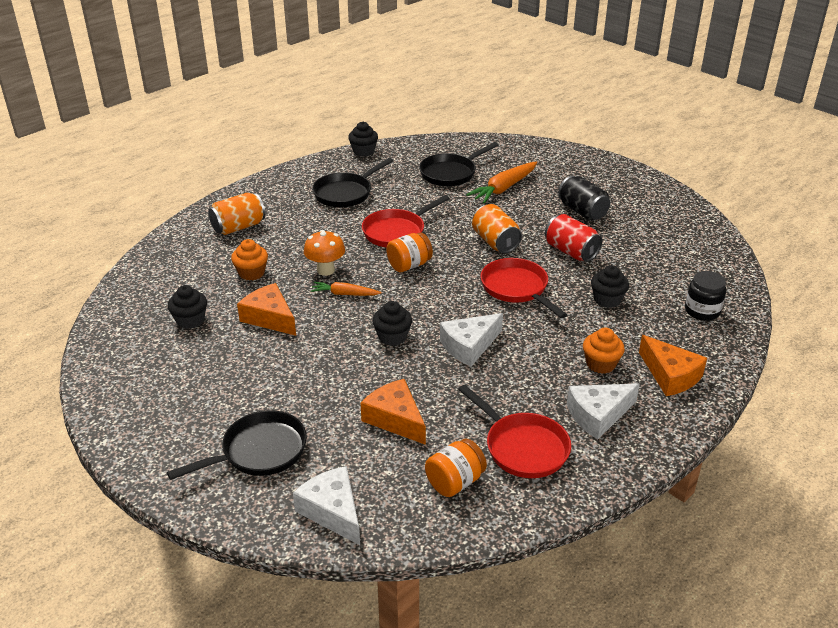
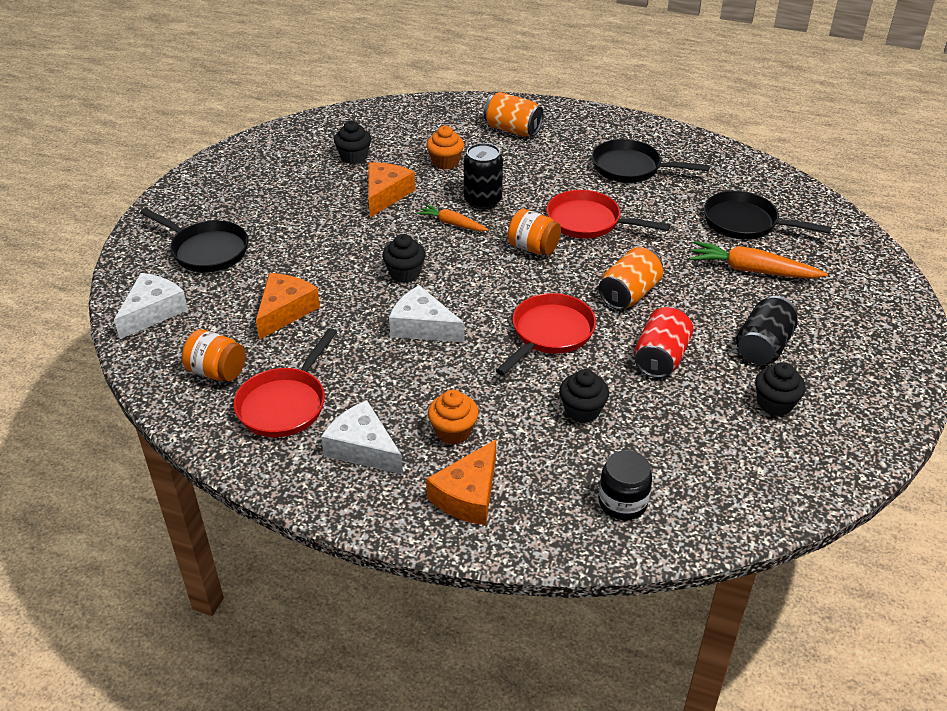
camera: 65 degrees right, 5 degrees up
orange mushroom [304,230,345,276] -> black can [464,143,503,210]
orange carrot [310,282,382,296] -> orange carrot turned 45 degrees counterclockwise [417,204,489,231]
black cupcake [348,122,378,157] -> black cupcake moved to [755,362,806,416]

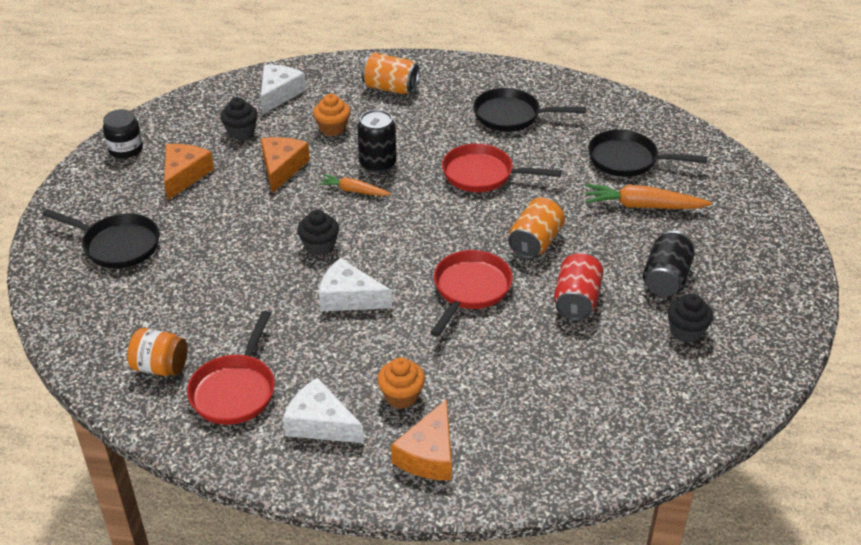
camera: 10 degrees left, 0 degrees up
white cheese [114,273,188,339] -> white cheese moved to [261,64,306,114]
orange cheese [256,273,320,340] -> orange cheese moved to [164,144,214,200]
orange jar [508,209,561,255] -> none
black cupcake [559,369,609,423] -> none
black jar [598,450,652,520] -> black jar moved to [103,109,143,159]

